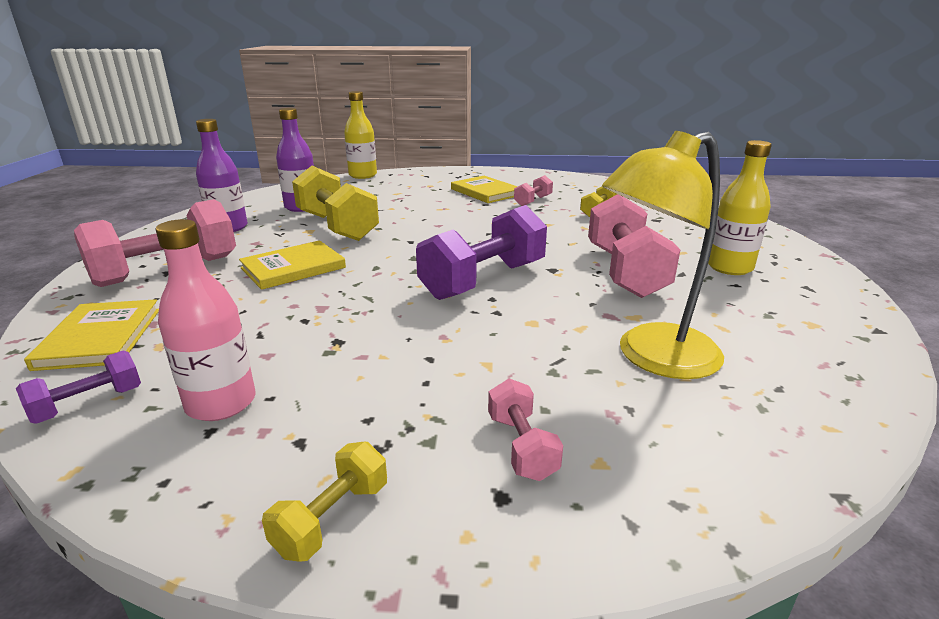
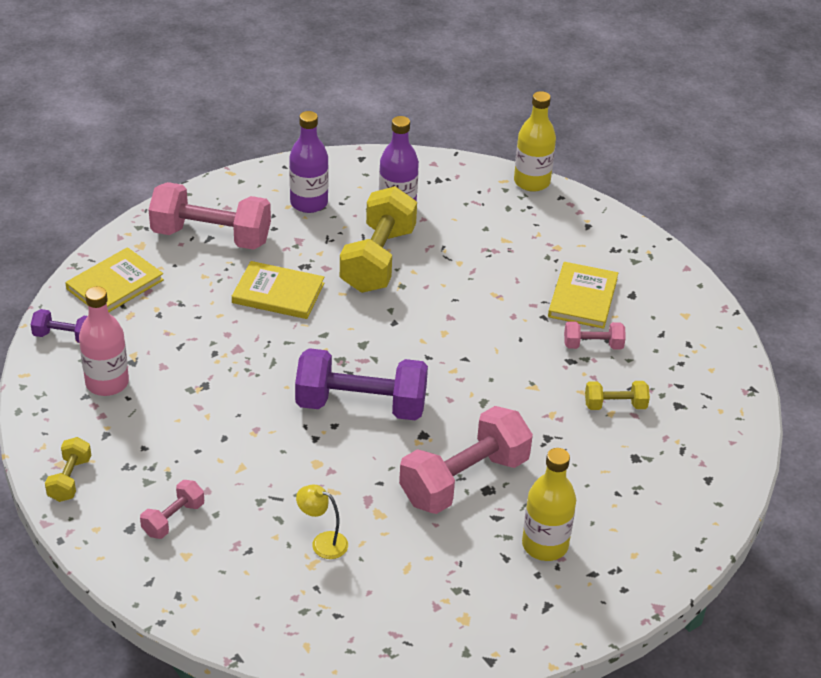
camera: 50 degrees right, 15 degrees up
yellow dumbbell [262,441,387,562] -> yellow dumbbell turned 75 degrees counterclockwise [45,437,91,502]
yellow lamp [602,131,724,379] -> yellow lamp [296,485,348,559], size x0.45

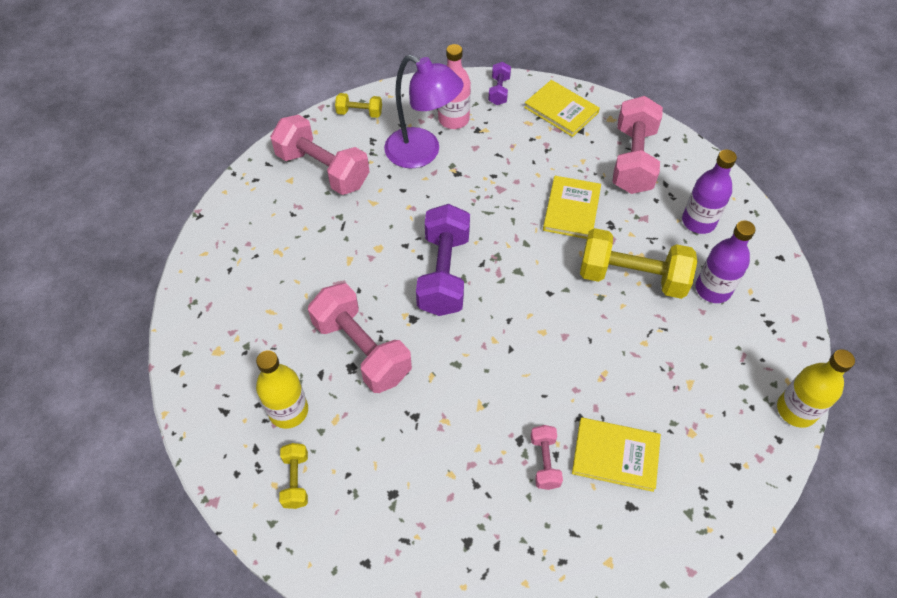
camera: 90 degrees right, 15 degrees up
pink dumbbell [140,480,204,539] -> pink dumbbell [270,115,369,195], size x2.06
yellow lamp [296,485,348,559] -> none
yellow dumbbell [585,381,650,410] -> yellow dumbbell moved to [279,443,308,509]
none -> purple lamp [384,55,464,169]

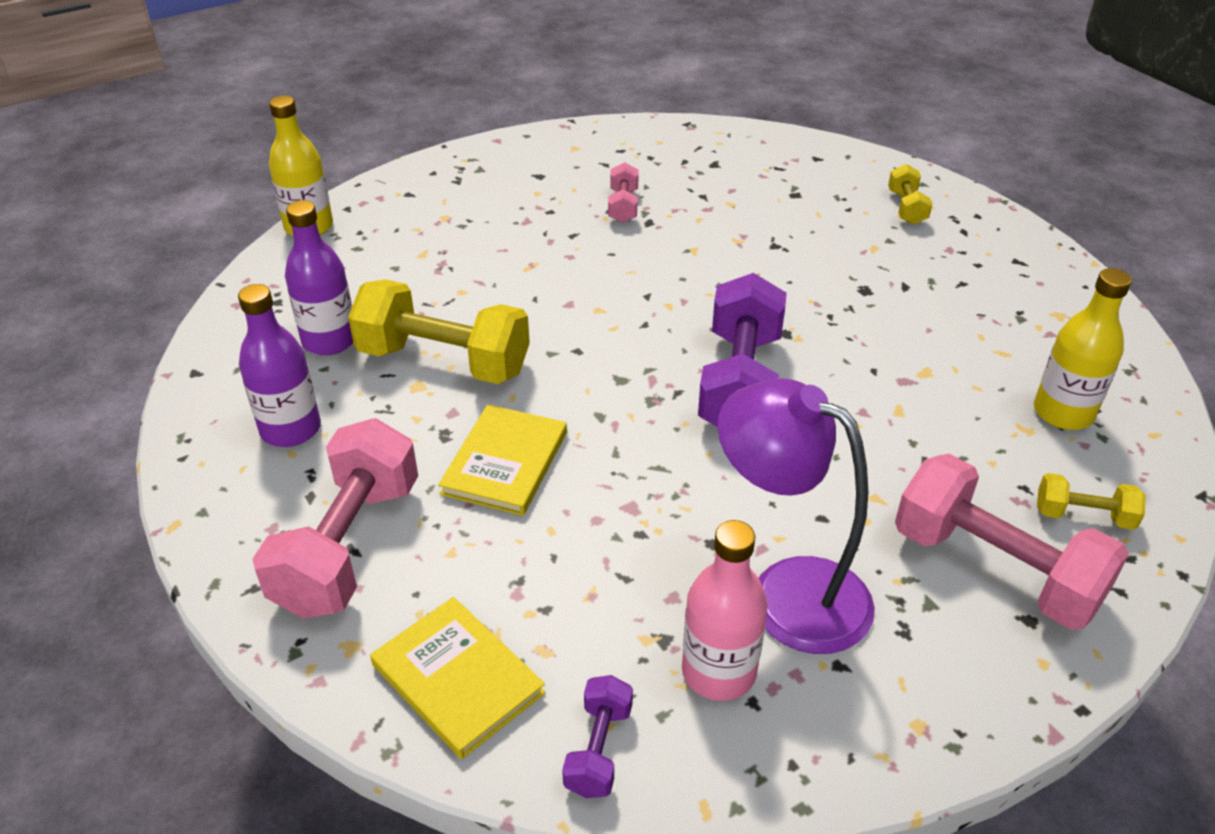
camera: 175 degrees left, 15 degrees down
yellow bottle [256,350,308,429] -> yellow bottle moved to [1034,268,1132,430]
pink dumbbell [308,283,412,393] -> none
yellow dumbbell [335,93,382,118] -> yellow dumbbell moved to [1037,473,1146,530]
yellow book [572,417,661,492] -> none

